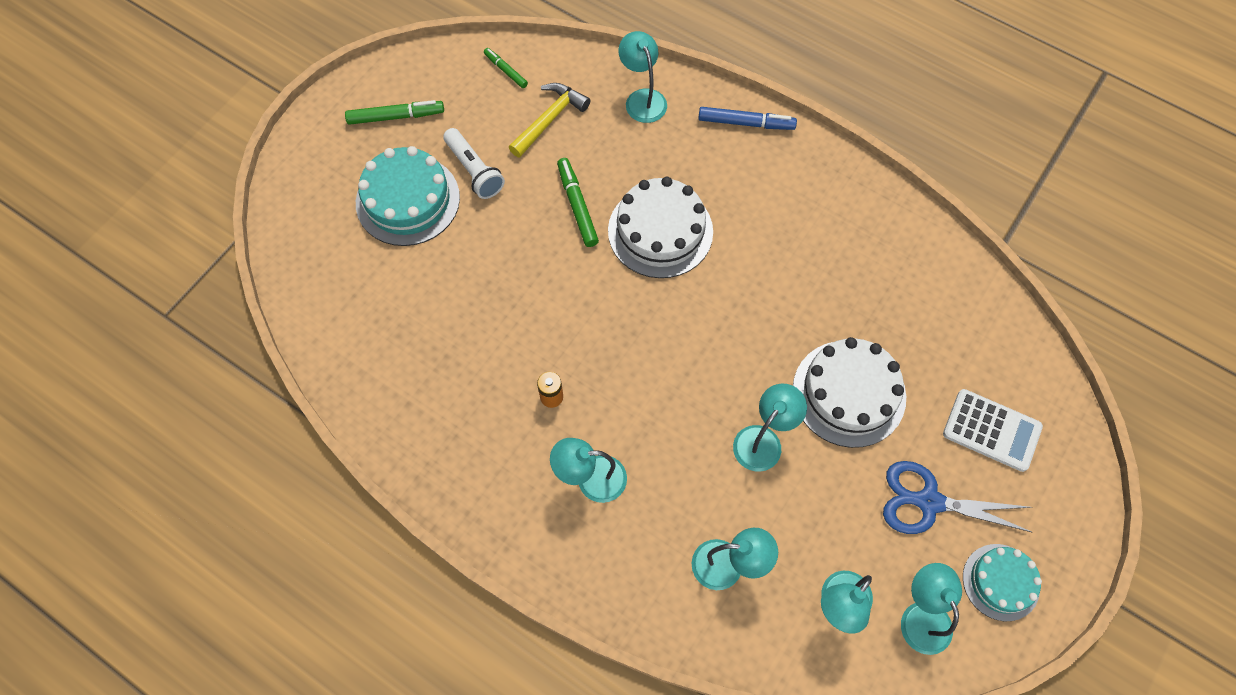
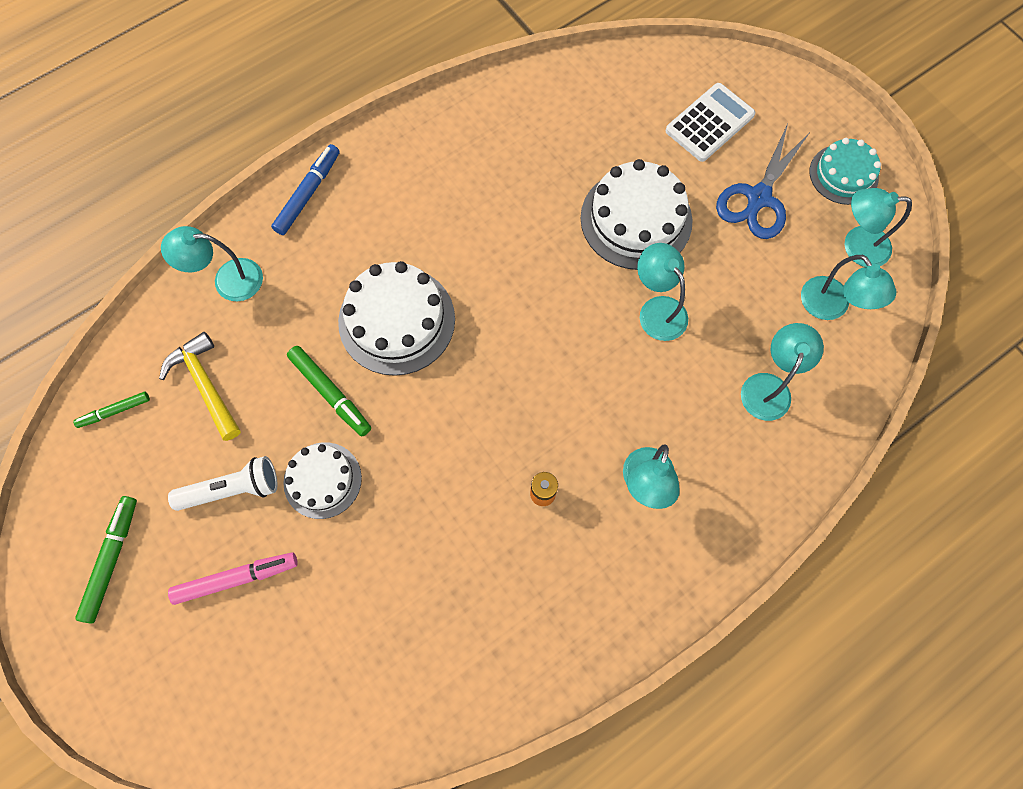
camera: 70 degrees left, 5 degrees up
turquoise cake [356,146,460,246] -> pink marker [168,552,298,605]
green marker [557,158,599,247] -> green marker turned 135 degrees counterclockwise [287,346,371,436]
none -> white cake [283,442,362,519]

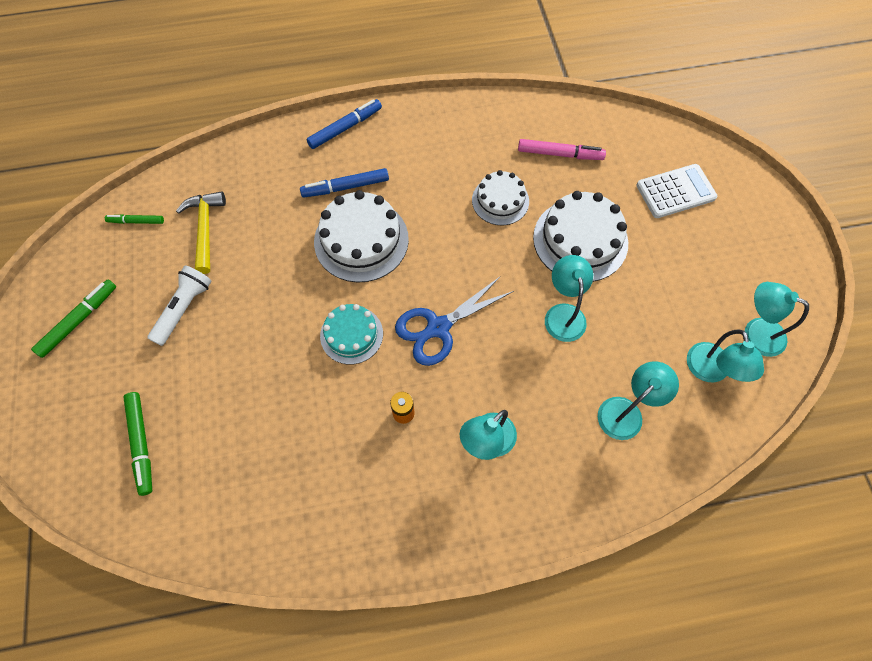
camera: 25 degrees right, 5 degrees down
turquoise lamp [161,226,263,301] -> none
white flashlight [168,456,277,511] -> white flashlight turned 75 degrees counterclockwise [147,265,212,346]
pink marker [168,552,298,605] -> pink marker moved to [518,139,606,160]
white cake [283,442,362,519] -> white cake moved to [472,170,529,225]
green marker [287,346,371,436] -> green marker moved to [123,392,152,496]
blue scissors [716,124,810,239] -> blue scissors moved to [395,276,514,366]
turquoise cake [810,138,881,205] -> turquoise cake moved to [320,304,383,365]
none -> blue marker [300,168,389,197]

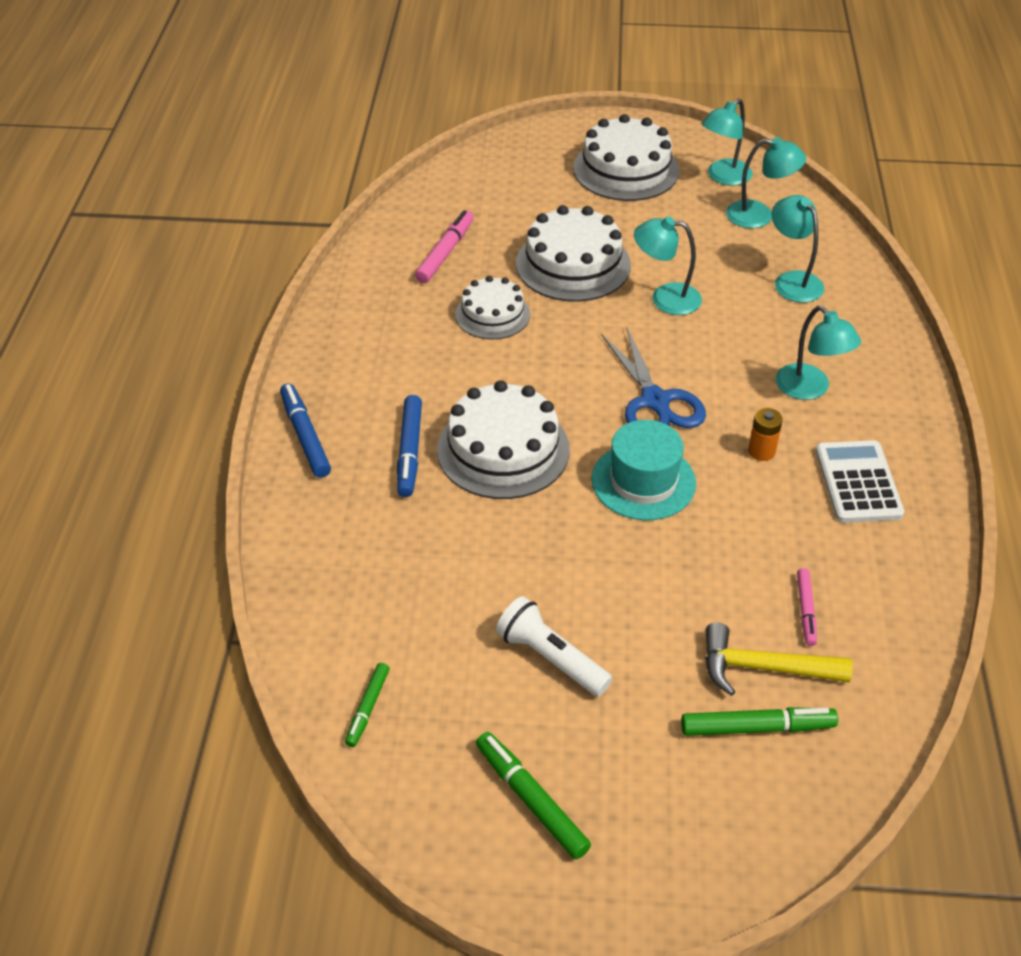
camera: 75 degrees left, 20 degrees down
yellow hammer [176,191,226,274] -> yellow hammer moved to [705,623,853,696]
turquoise cake [320,304,383,365] -> turquoise hat [591,420,696,520]
white calculator [636,164,717,218] -> white calculator moved to [815,440,904,523]
none -> white cake [573,114,679,201]
none -> pink marker [797,568,817,646]

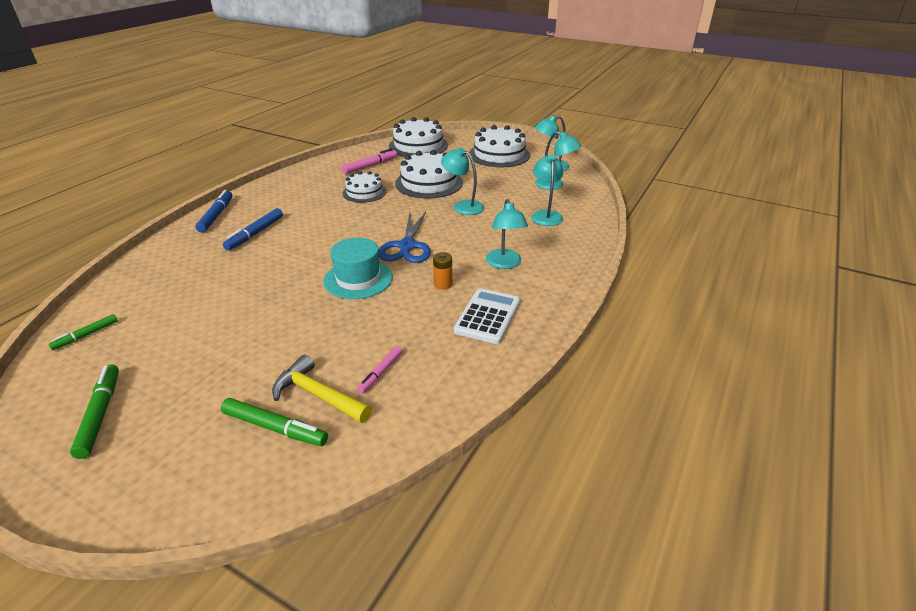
camera: 25 degrees right, 10 degrees down
white cake [437,380,570,499] -> white cake moved to [389,117,448,157]
white flashlight [496,596,613,697] -> none

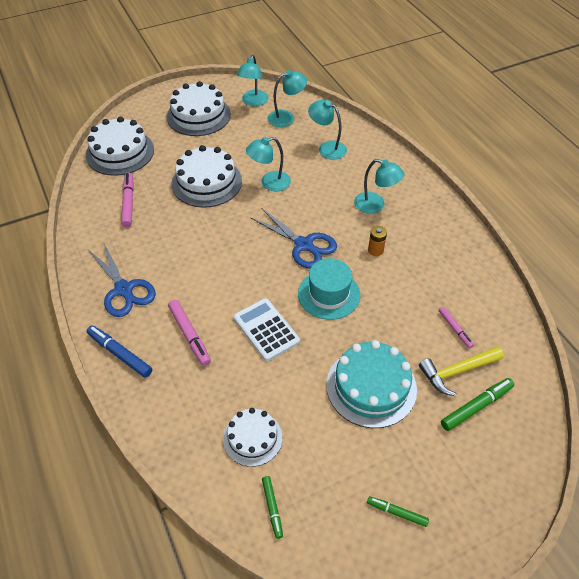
camera: 55 degrees left, 15 degrees up
green marker [70,364,119,459] -> green marker [367,496,429,527], size x0.63
blue marker [223,208,283,251] -> pink marker [168,300,211,366]
white cake [343,171,387,203] -> white cake moved to [223,408,282,467]
white calculator [454,288,520,344] -> white calculator moved to [234,298,300,361]
none -> blue scissors [88,242,156,317]
none -> turquoise cake [326,340,417,428]

